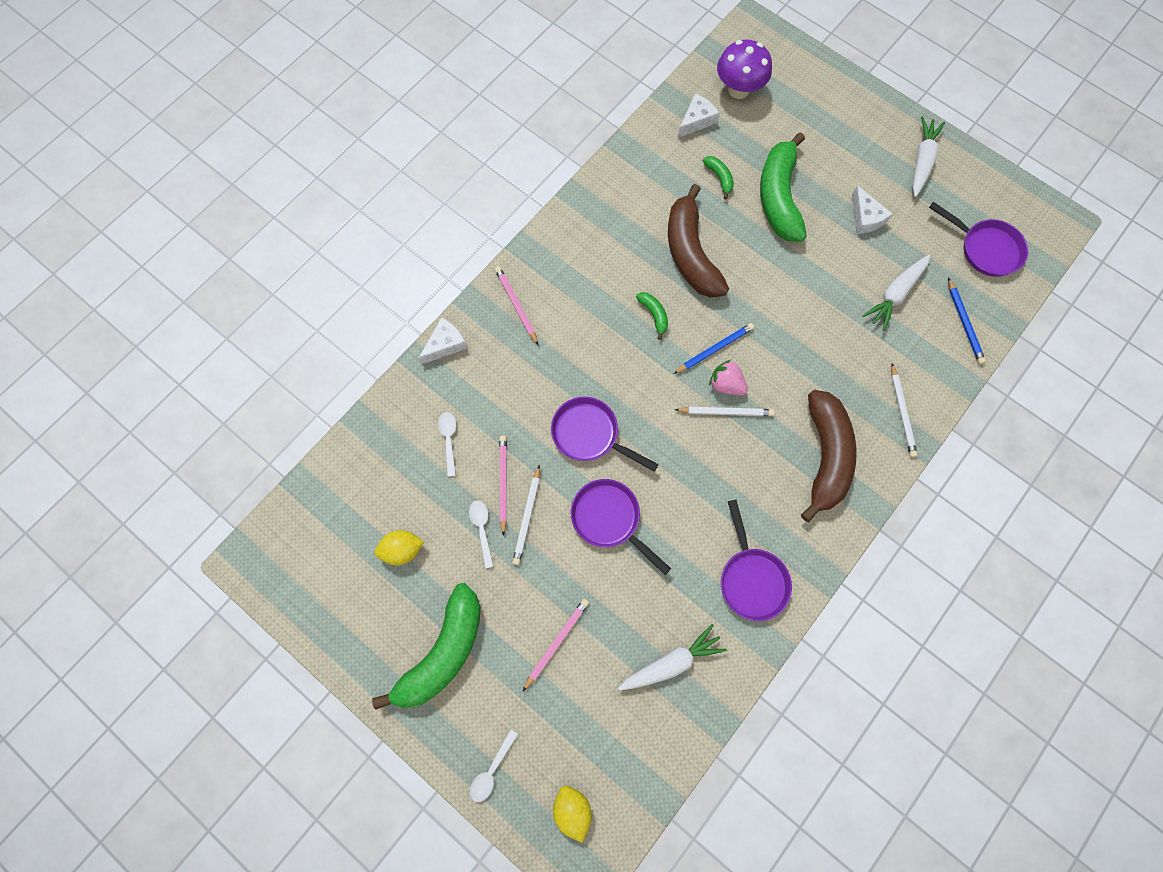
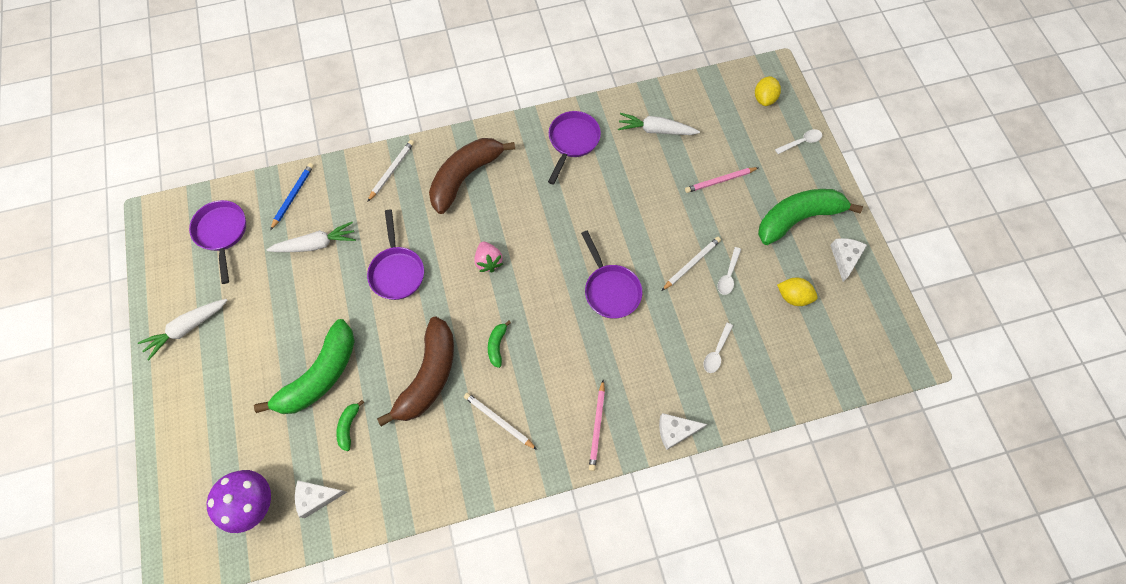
camera: 145 degrees left, 5 degrees down
pink pencil [499,435,507,536] -> none
purple pan [571,479,671,575] -> purple pan moved to [367,210,424,300]
blue pencil [673,323,754,374] -> none
white pencil [675,407,775,416] -> white pencil moved to [464,393,537,450]
white cheese [852,185,892,234] -> white cheese moved to [830,238,867,282]

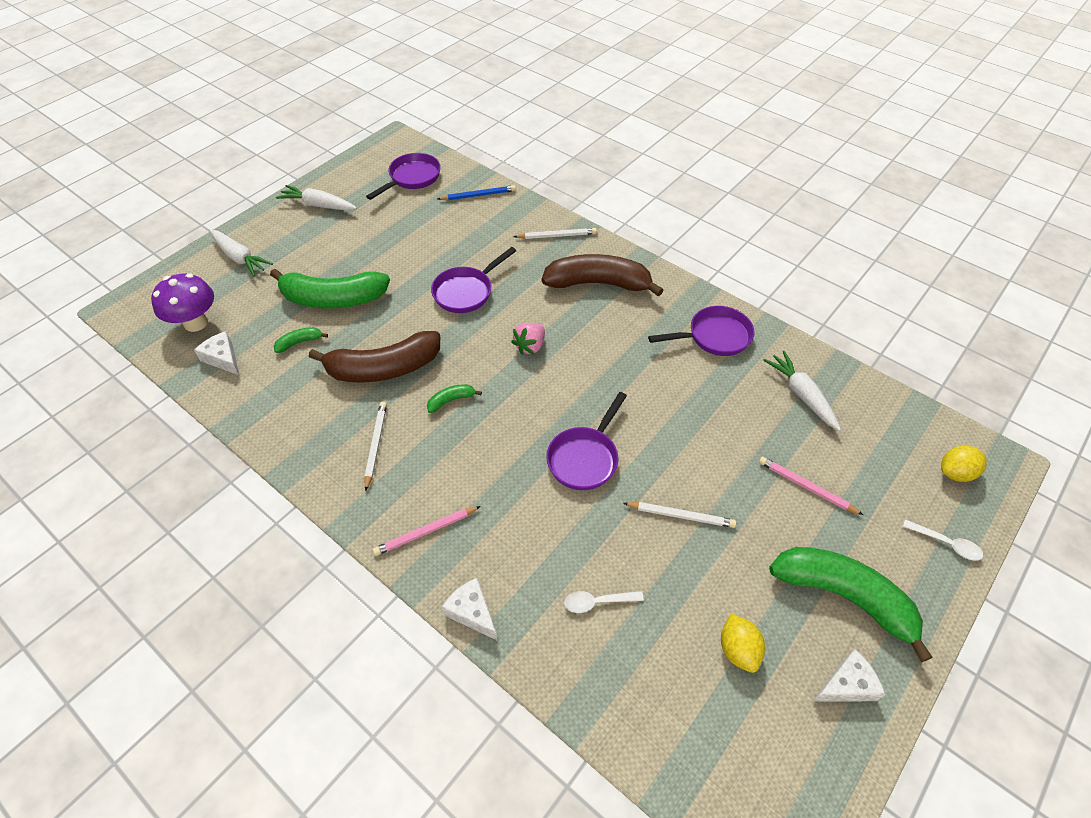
camera: 55 degrees right, 15 degrees down
white carrot [266,222,356,252] -> white carrot moved to [209,229,273,276]
white spoon [718,247,741,295] -> none

